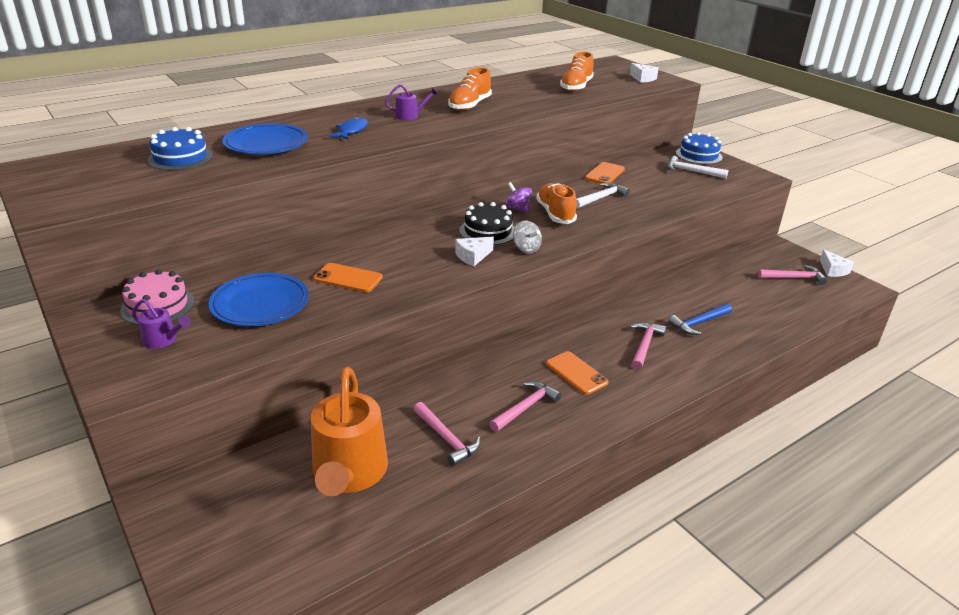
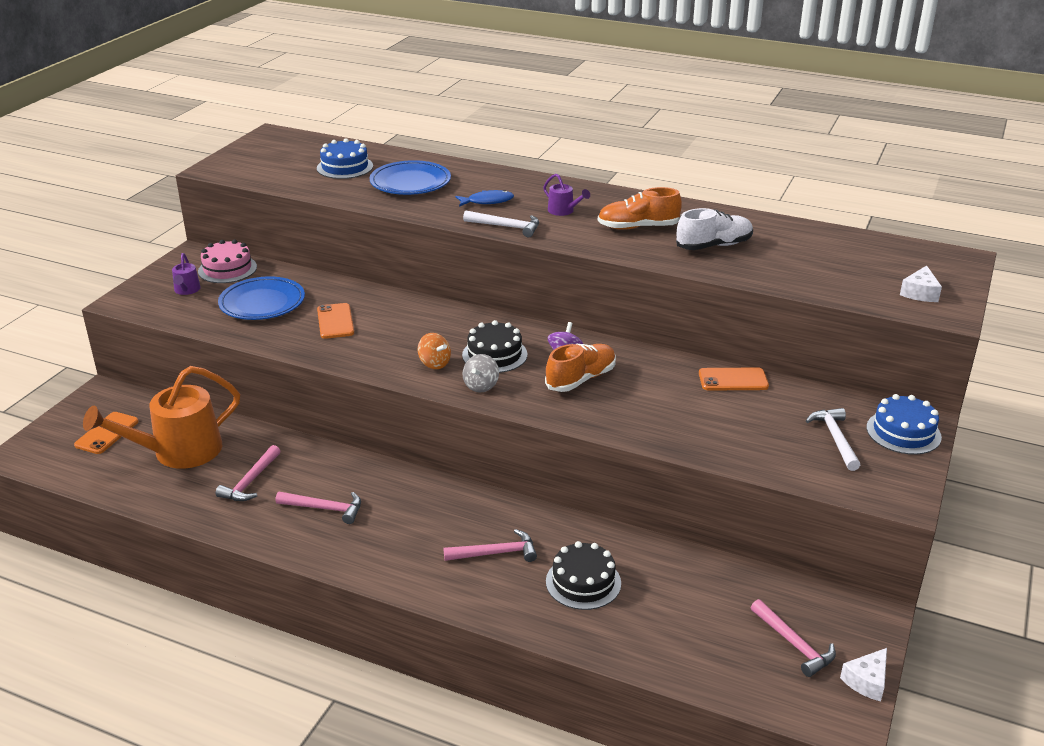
camera: 60 degrees right, 0 degrees up
white cheese [455,237,494,266] -> orange spinning top [418,333,451,369]
orange phone [546,351,609,395] -> orange phone moved to [74,412,139,454]
orange shoe [560,52,594,92] -> none
white hammer [576,183,630,208] -> white hammer moved to [463,211,539,237]
blue hammer [668,303,732,335] -> black cake [546,541,621,610]
none -> white shoe [676,208,753,250]

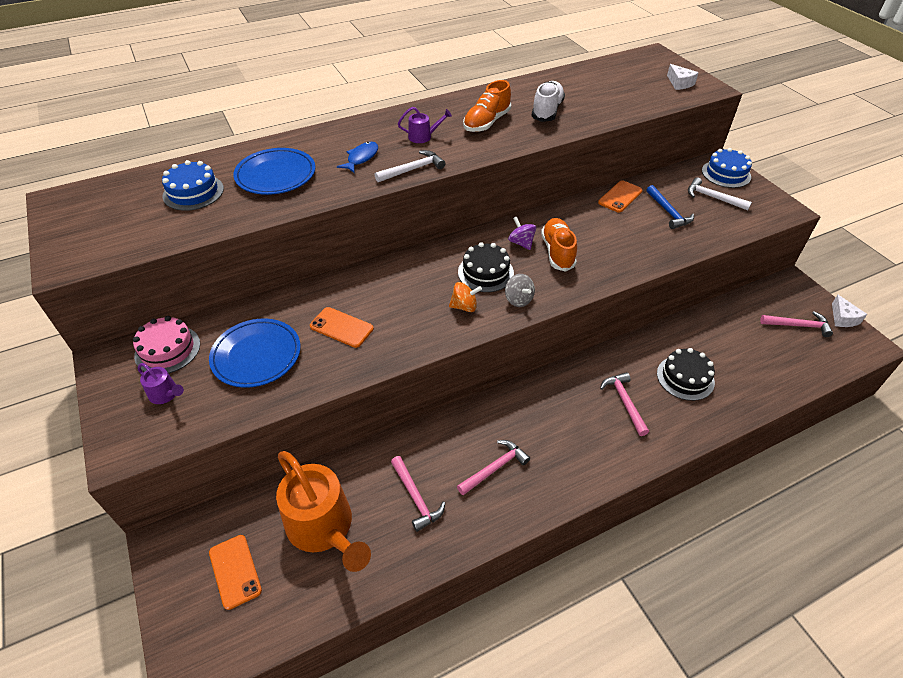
camera: 50 degrees left, 15 degrees up
orange watering can [83,366,240,469] -> orange watering can turned 45 degrees counterclockwise [276,451,371,572]
pink hammer [444,529,537,562] -> pink hammer turned 45 degrees counterclockwise [600,372,649,436]
none -> blue hammer [647,185,694,229]

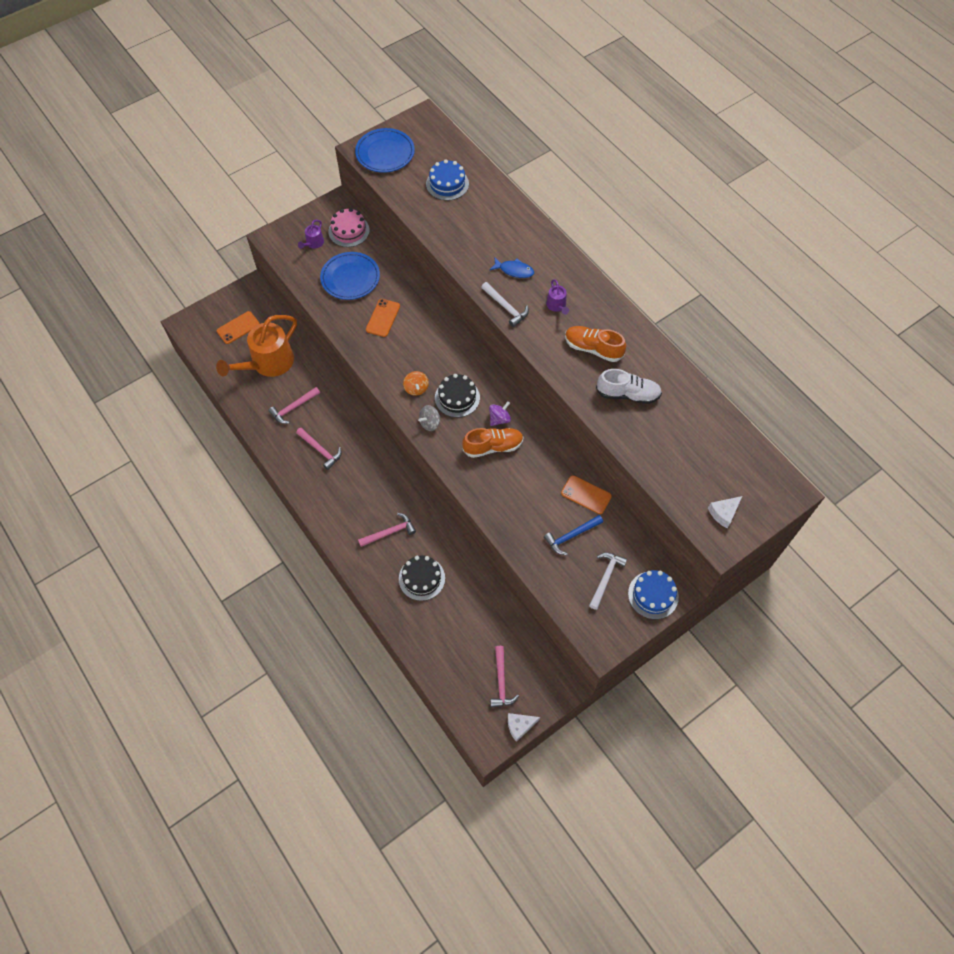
camera: 80 degrees right, 15 degrees up
blue plate [233,148,316,195] -> blue plate moved to [355,128,415,173]

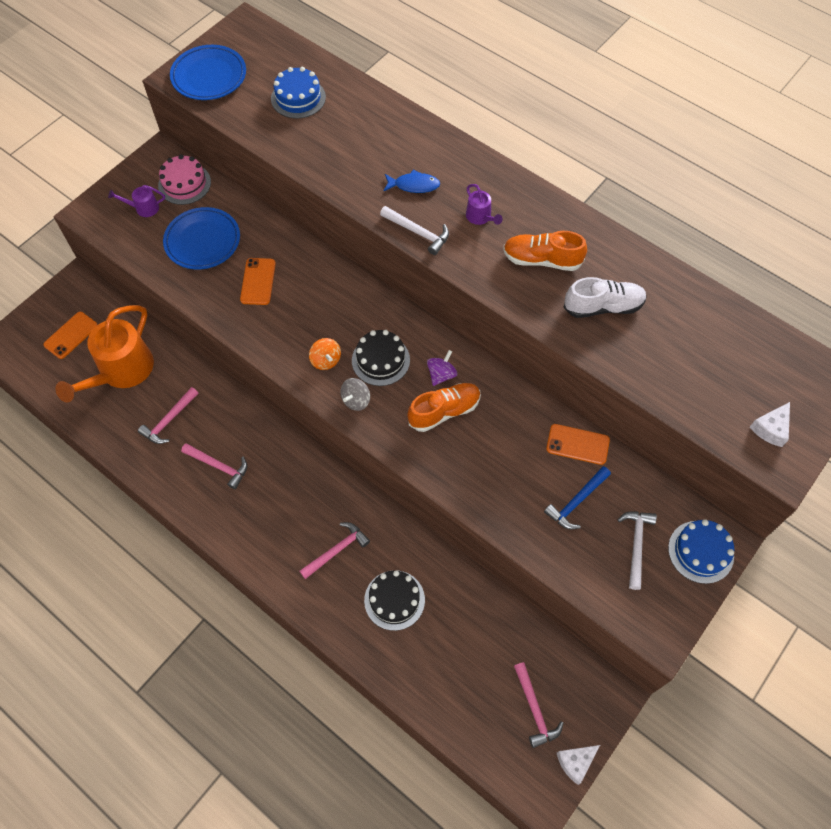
camera: 15 degrees left, 0 degrees up
purple watering can [298,220,324,249] -> purple watering can turned 75 degrees clockwise [108,185,165,217]

